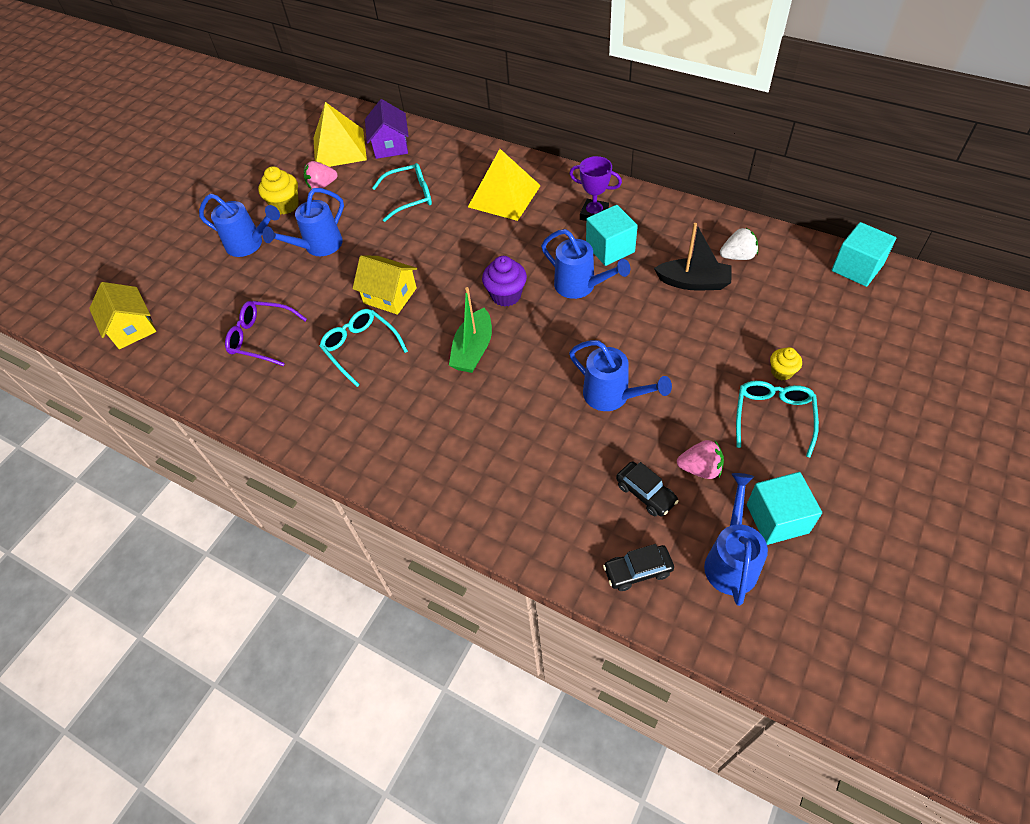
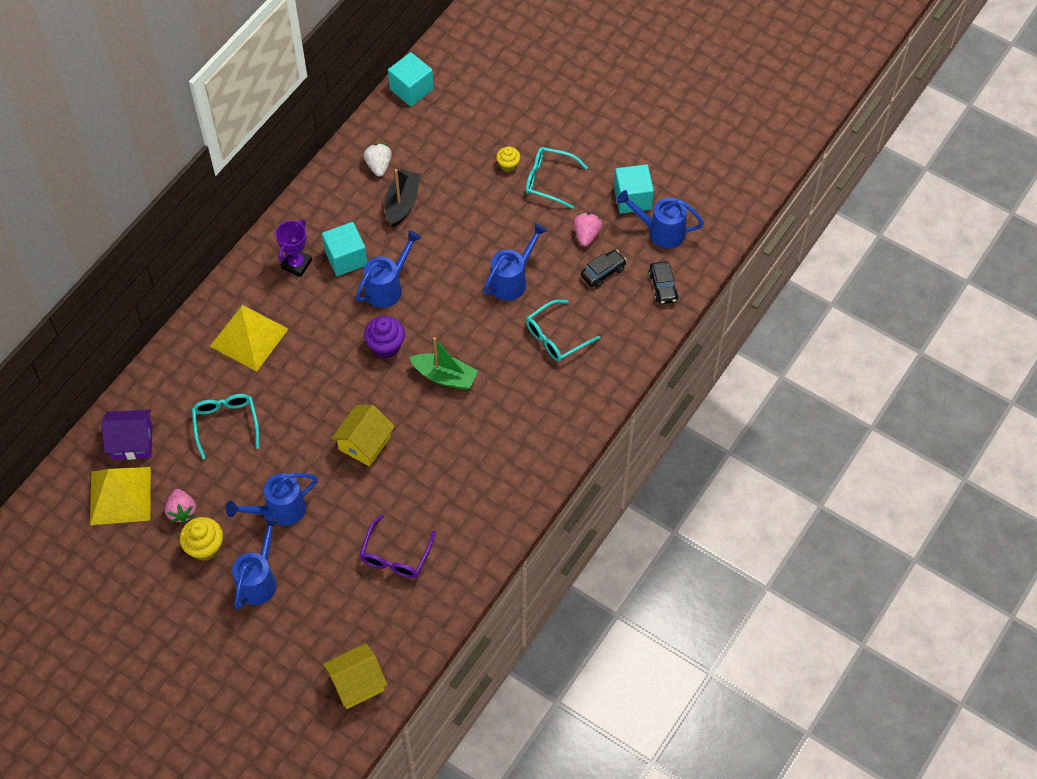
camera: 90 degrees left, 5 degrees up
blue watering can [263,188,344,256] -> blue watering can turned 105 degrees clockwise [226,473,318,526]
turquoise glasses [319,309,408,387] -> turquoise glasses moved to [526,299,600,362]

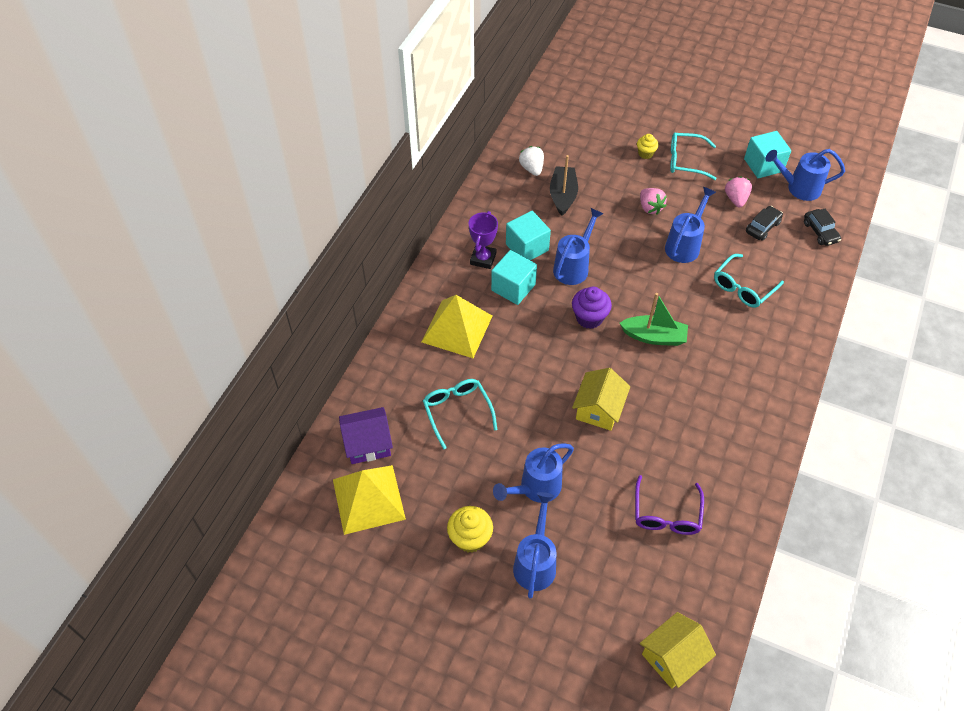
camera: 10 degrees left, 5 degrees down
pink strawberry [165,489,196,523] -> pink strawberry moved to [640,188,667,214]
turquoise cube [388,52,434,107] -> turquoise cube moved to [491,250,537,305]

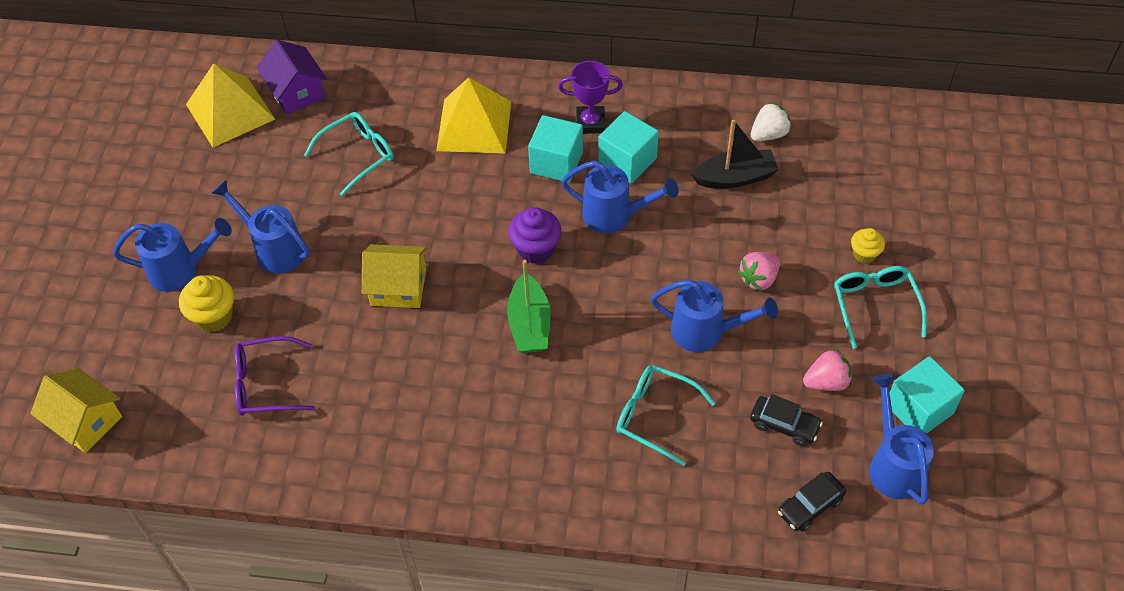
camera: 75 degrees right, 0 degrees up
yellow cupcake [447,506,493,553] -> yellow cupcake moved to [179,275,234,332]

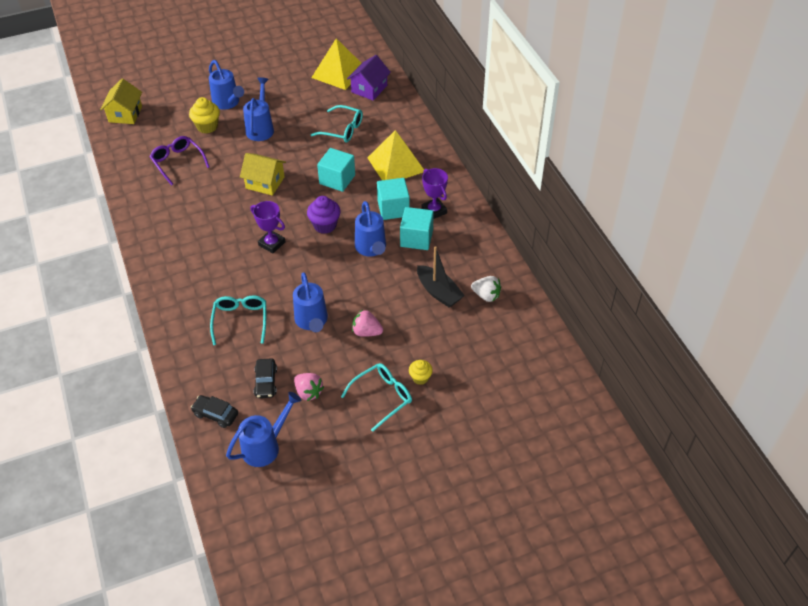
camera: 60 degrees right, 5 degrees down
yellow house [362,244,427,308] -> yellow house turned 45 degrees counterclockwise [240,153,286,196]
green boat [507,260,551,353] -> purple trophy [250,201,285,253]
turquoise cube [890,356,965,434] -> turquoise cube moved to [317,148,355,192]

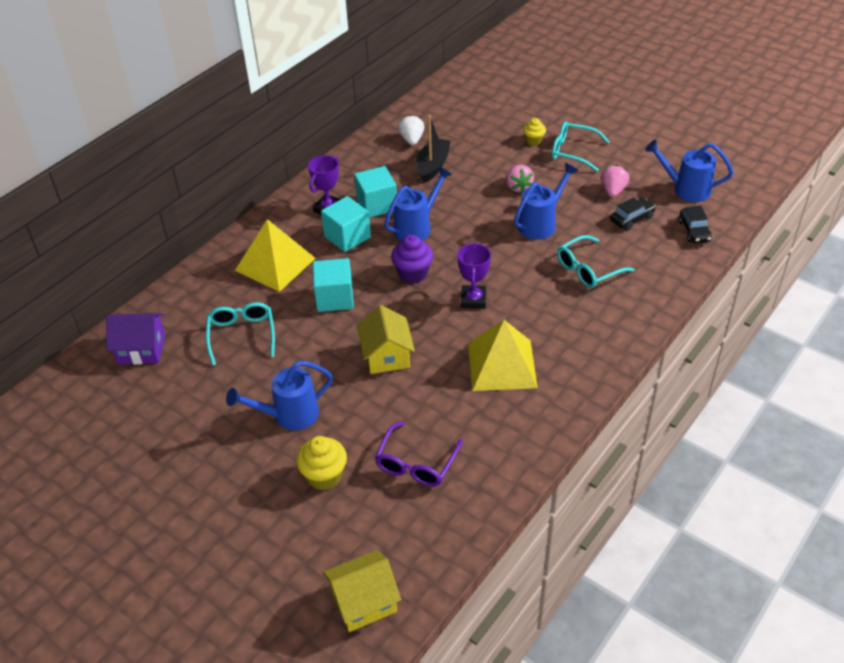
camera: 120 degrees left, 5 degrees down
blue watering can [209,60,244,110] -> none
yellow pyramid [311,38,362,90] -> yellow pyramid moved to [468,320,538,391]

